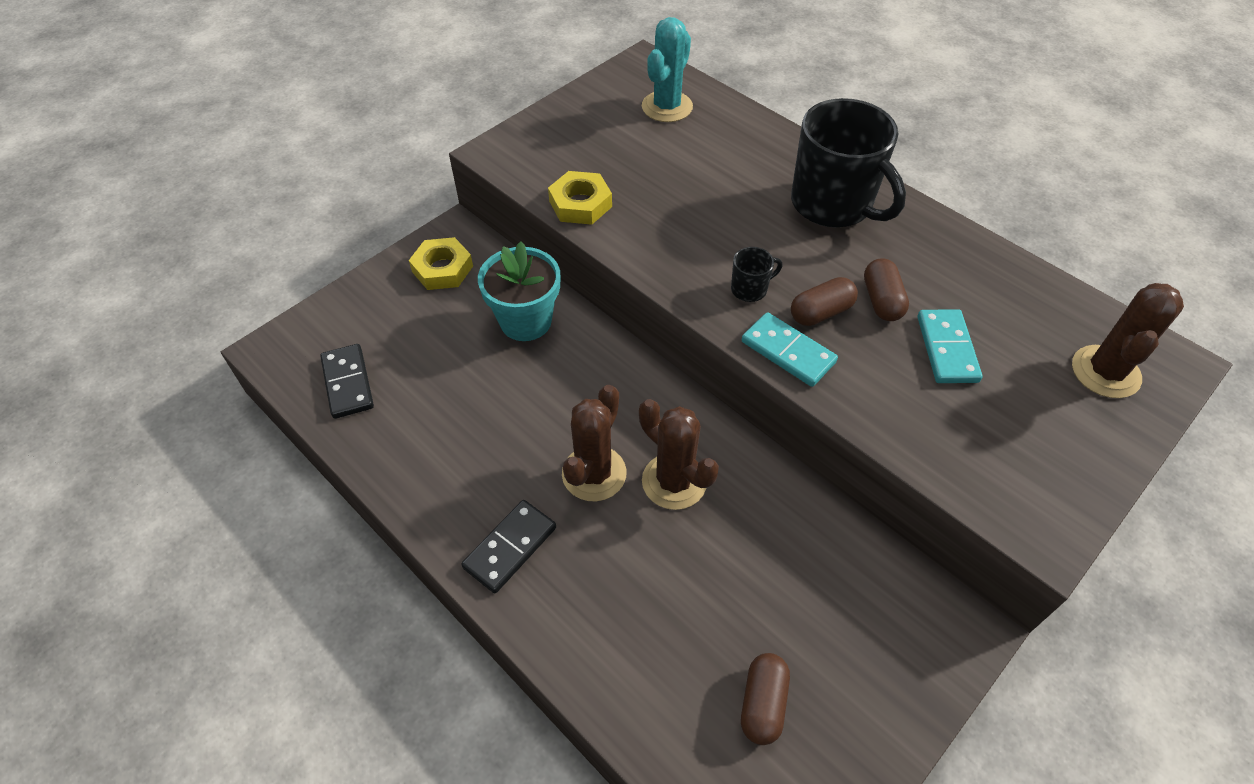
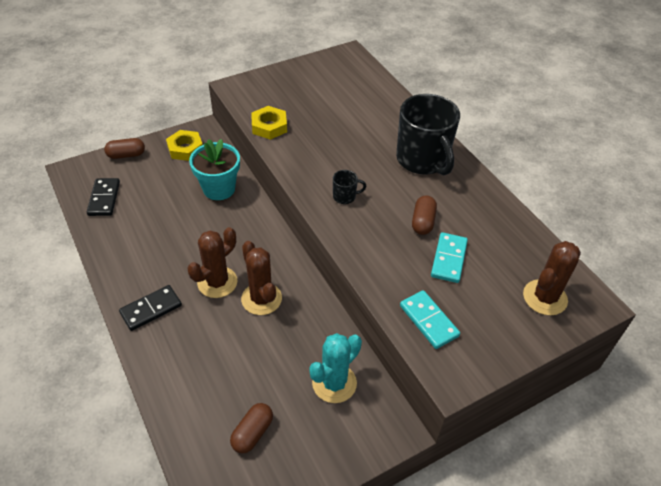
camera: 15 degrees right, 5 degrees down
turquoise cactus [642,17,693,122] -> turquoise cactus moved to [309,333,362,403]
turquoise domino [742,312,838,387] -> turquoise domino moved to [400,290,460,349]
brown capsule [791,277,858,326] -> brown capsule moved to [104,138,145,159]

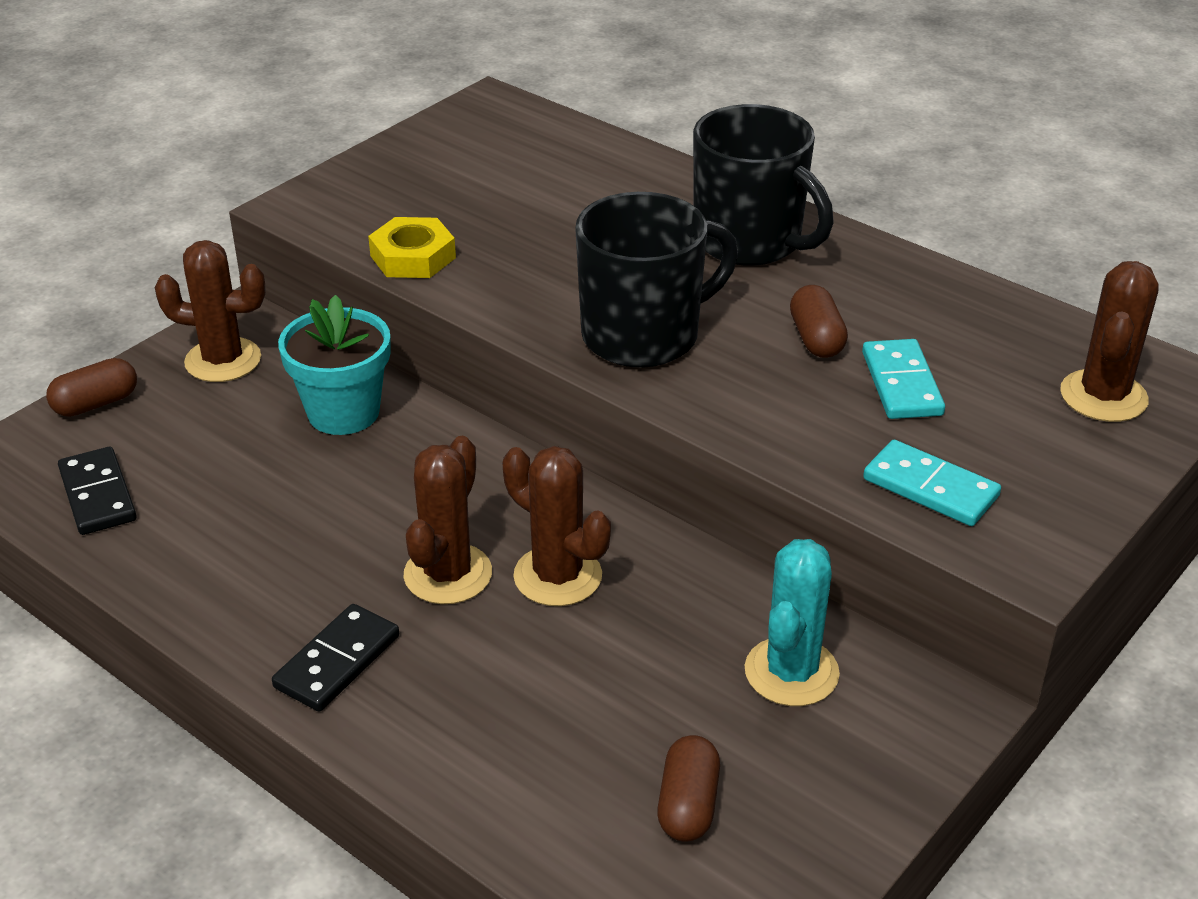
camera: 20 degrees left, 10 degrees down
yellow nut [166,130,203,161] -> brown cactus [155,240,266,382]
black mug [333,170,367,204] -> black mug [575,192,738,368], size x2.42

